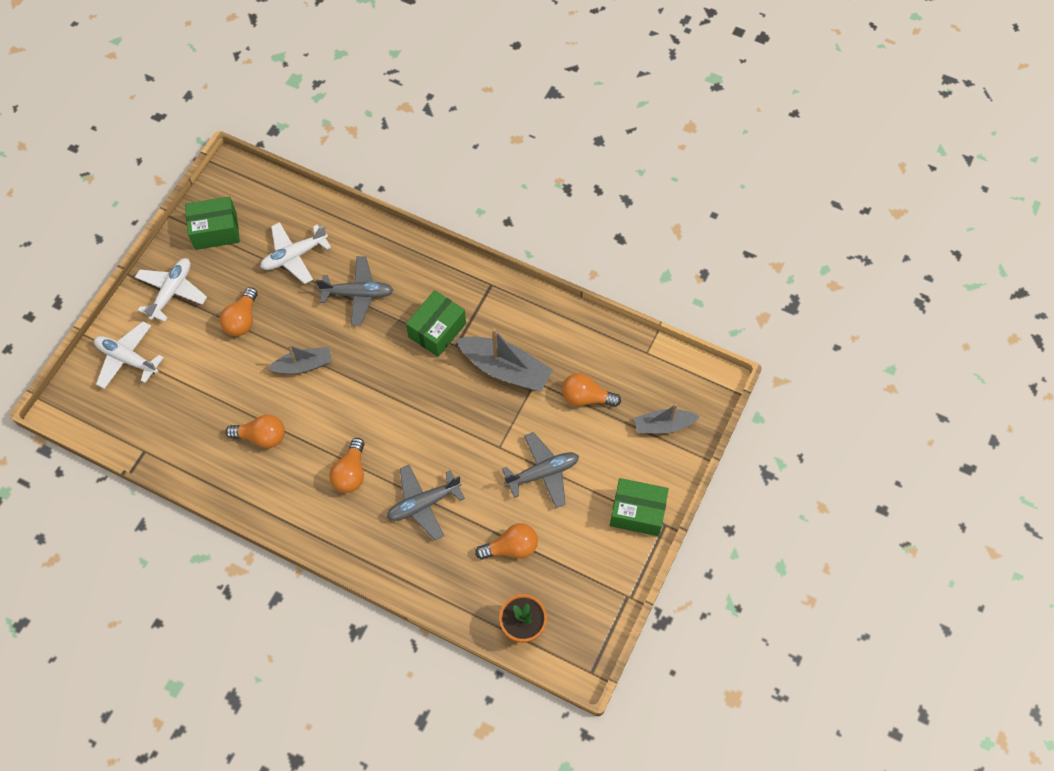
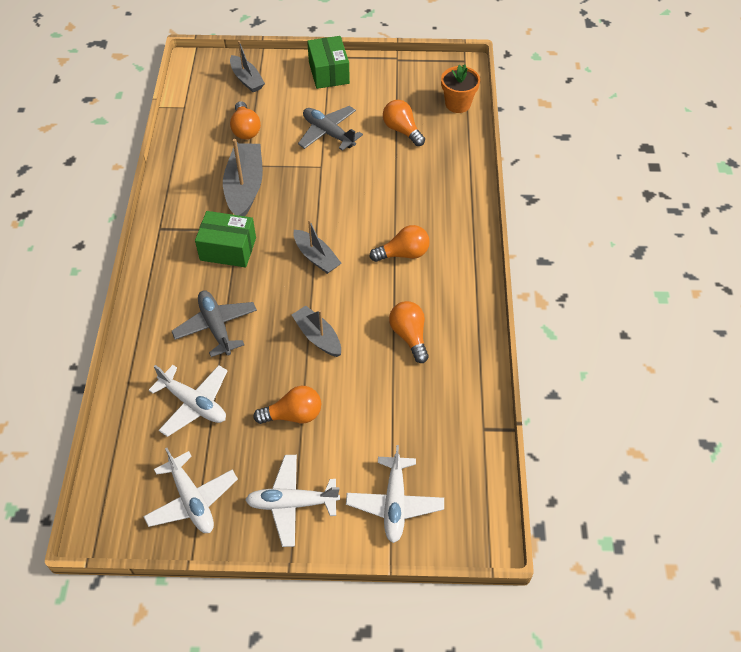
camera: 115 degrees left, 10 degrees down
green box [185,196,240,250] -> white plane [143,448,238,533]
grey plane [387,465,465,540] -> none
none -> grey boat [293,220,341,274]

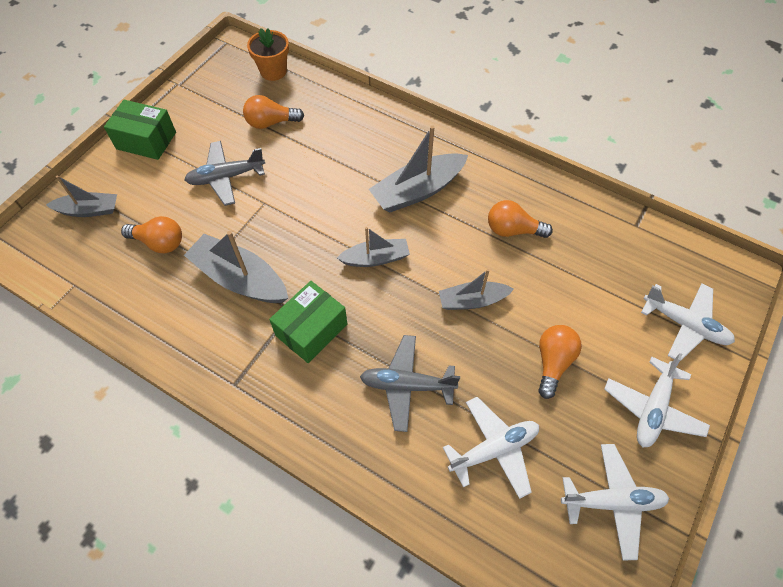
camera: 60 degrees left, 5 degrees up
orange light bulb [370,225,430,262] -> grey boat [369,125,468,212]

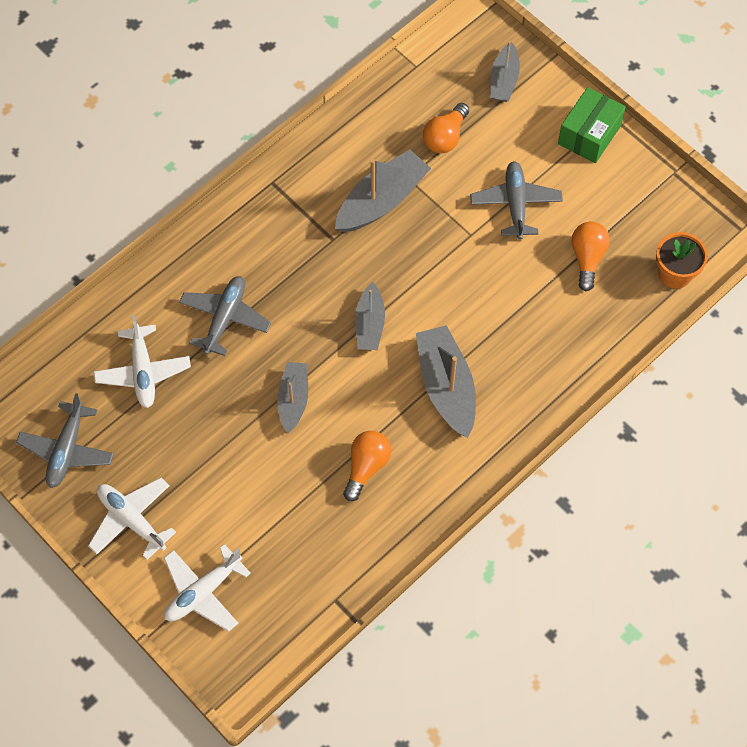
camera: 105 degrees right, 5 degrees up
green box [269,281,347,363] -> none
orange light bulb [538,325,582,399] -> none
white plane [561,444,669,560] -> grey plane [16,393,114,488]

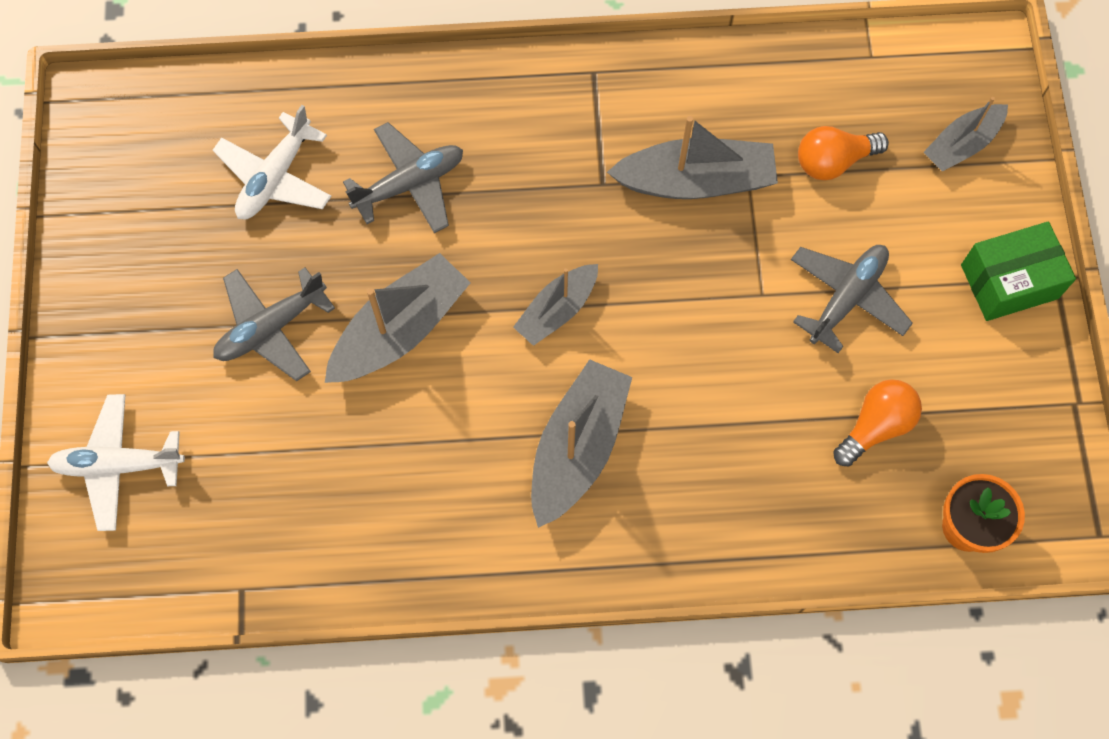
camera: 40 degrees right, 5 degrees up
grey plane [16,393,114,488] -> grey plane moved to [213,267,335,381]
white plane [88,478,176,560] -> none
grey boat [277,362,308,433] -> grey boat [325,253,470,383], size x1.60
orange light bulb [343,431,391,501] -> none

